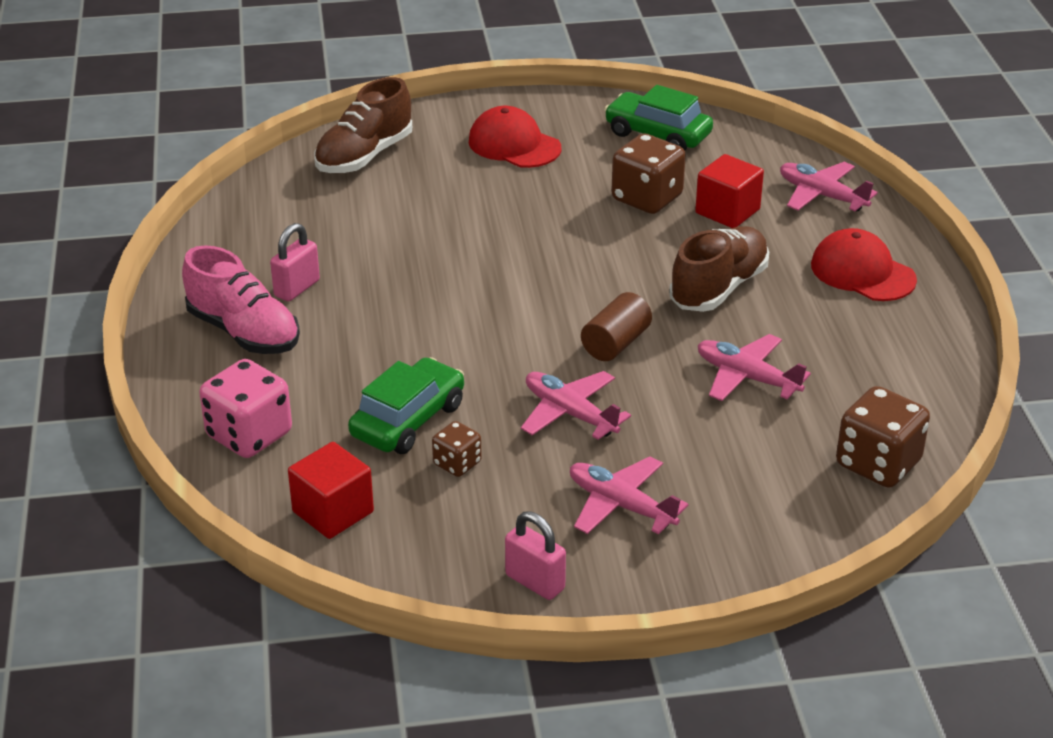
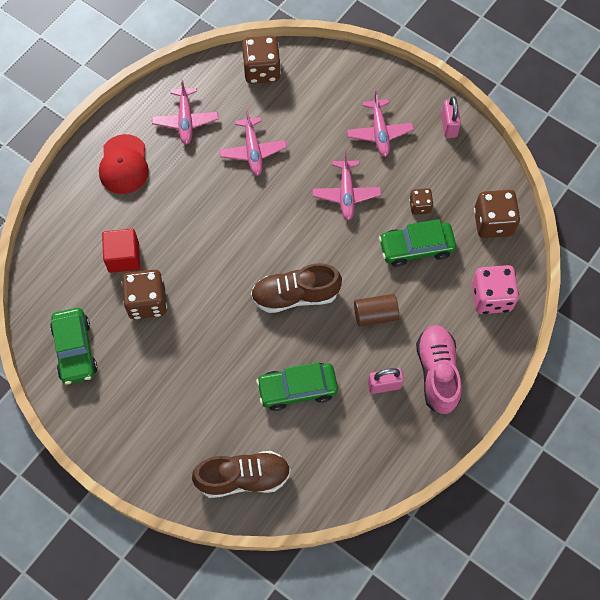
camera: 135 degrees left, 30 degrees up
red cube [288,442,374,539] -> brown dice [474,190,520,238]
red cap [469,106,561,168] -> none
brown cylinder [581,292,652,361] -> brown cylinder moved to [354,294,399,326]
brown shoe [669,226,769,312] -> brown shoe moved to [251,263,342,313]
pink plane [780,162,878,211] -> pink plane moved to [152,79,218,145]
none -> green car [256,362,338,411]

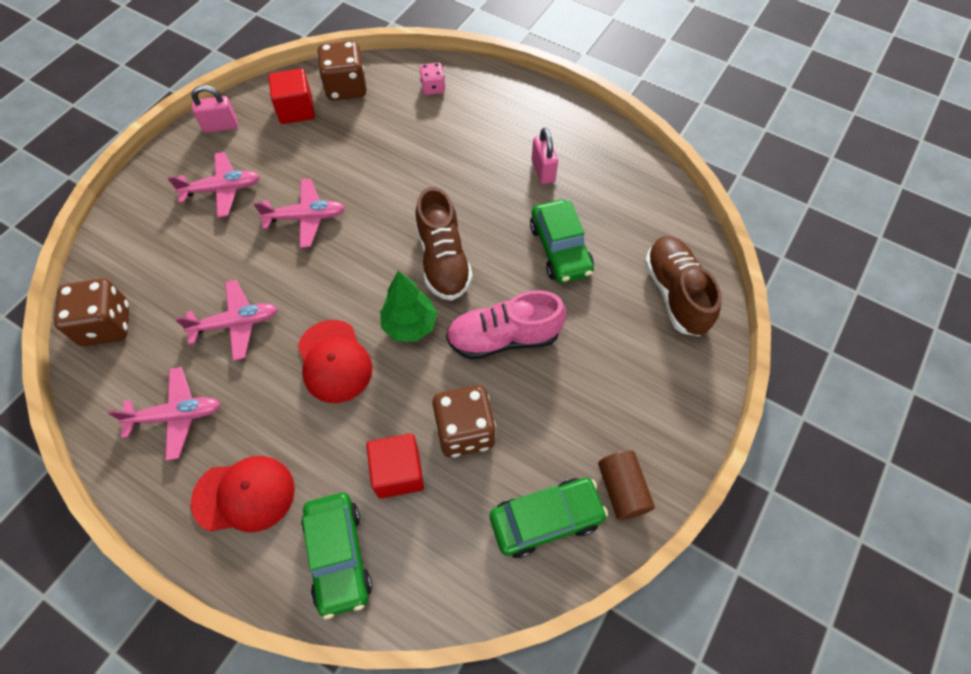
camera: 95 degrees left, 5 degrees down
brown cylinder [354,294,399,326] -> brown cylinder moved to [598,450,655,520]
green car [379,219,456,267] -> green car moved to [301,493,372,619]
brown dice [409,188,434,215] -> none
pink shoe [416,325,462,414] -> pink shoe moved to [446,290,566,360]
pink dice [472,265,519,314] -> pink dice [420,63,445,95], size x0.55
none -> red cube [268,68,315,124]
none -> red cap [298,320,372,403]
none -> green tree [380,271,438,342]

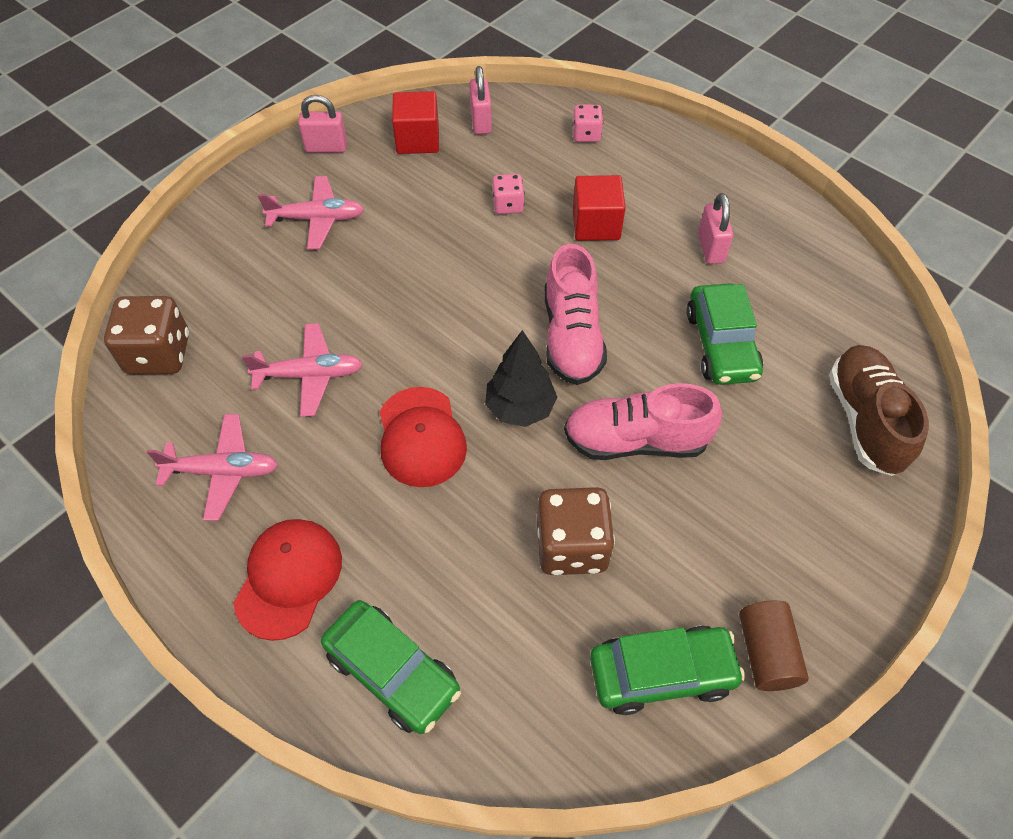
camera: 10 degrees right, 5 degrees down
red cap [191,456,295,532] -> red cap turned 75 degrees counterclockwise [233,519,342,641]
pink plane [254,179,345,248] -> none
green car [301,493,372,619] -> green car turned 45 degrees counterclockwise [321,600,461,734]
brown dice [317,40,367,101] -> pink padlock [469,66,492,134]
red cube [366,433,424,499] -> red cube moved to [573,175,626,241]
green tree [380,271,438,342] -> black tree [485,330,557,427]
brown shoe [416,187,473,301] -> pink shoe [545,244,607,385]
none -> pink dice [492,174,524,214]

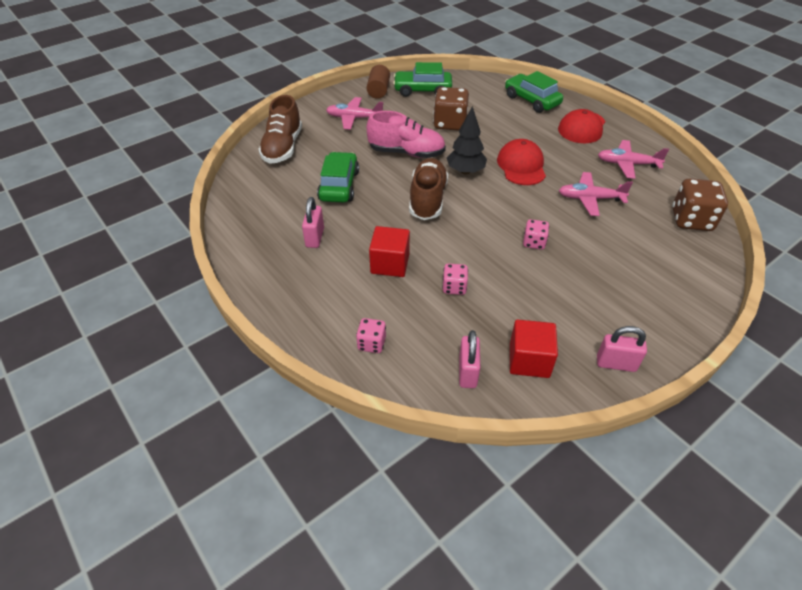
camera: 170 degrees left, 10 degrees down
pink plane [258,176,364,250] -> pink plane moved to [326,97,383,130]
pink shoe [545,244,607,385] -> brown shoe [409,158,448,220]
none -> pink dice [523,219,549,250]

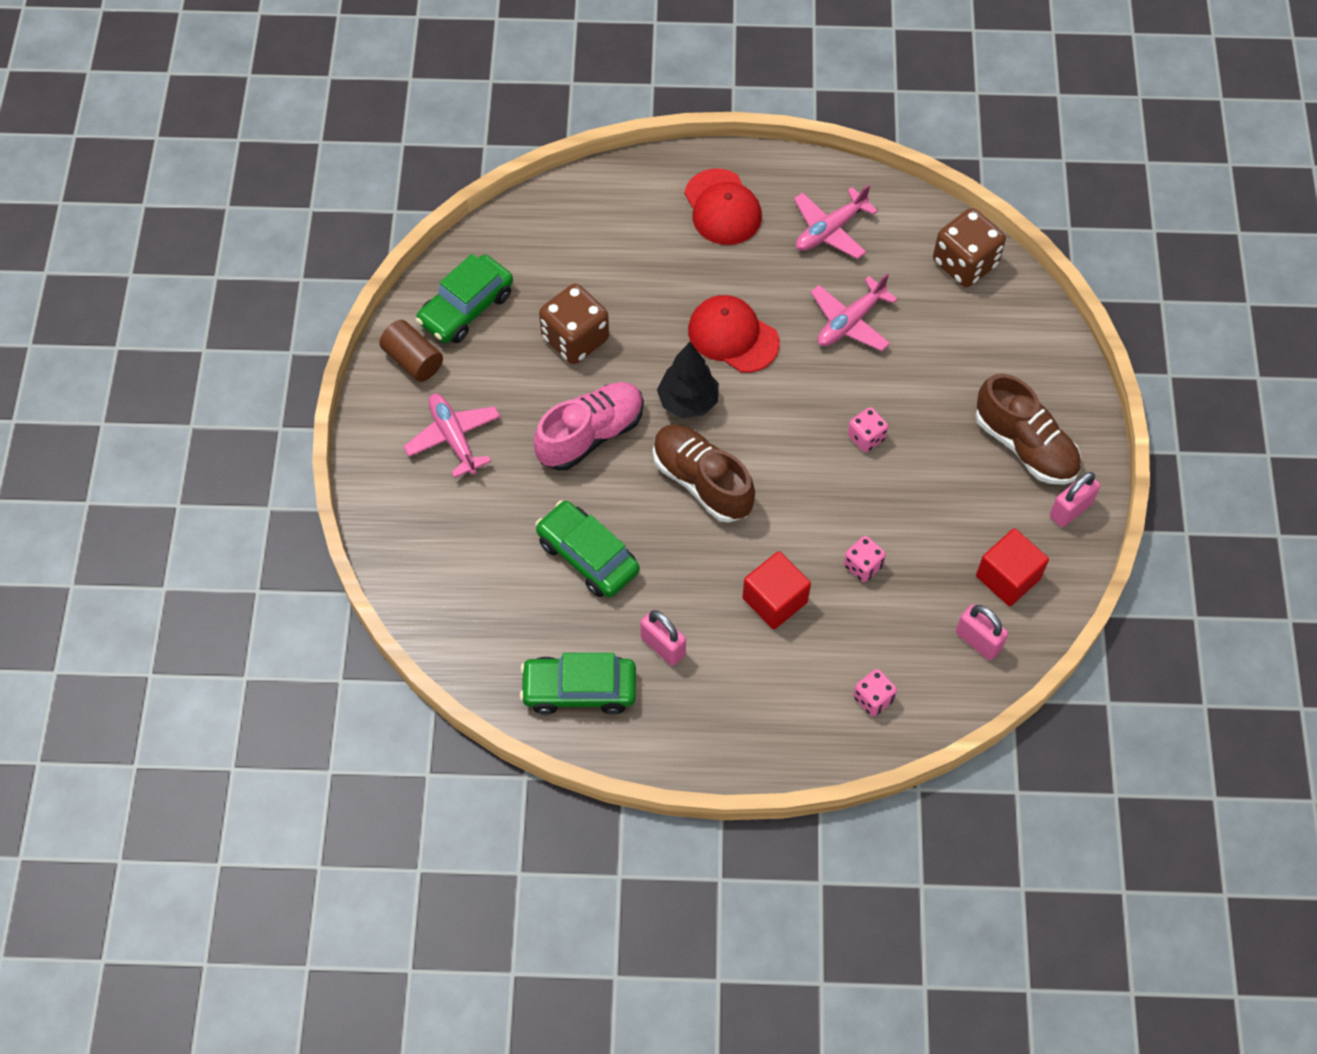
camera: 50 degrees left, 15 degrees up
brown shoe [259,95,302,164] -> brown shoe moved to [976,373,1081,485]
pink plane [326,97,383,130] -> pink plane turned 105 degrees clockwise [403,394,500,478]
green car [505,71,563,113] -> green car moved to [520,653,636,715]

